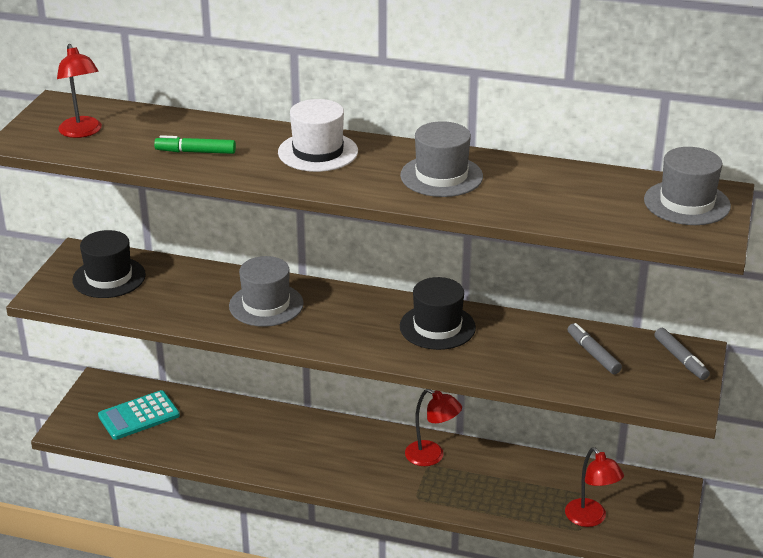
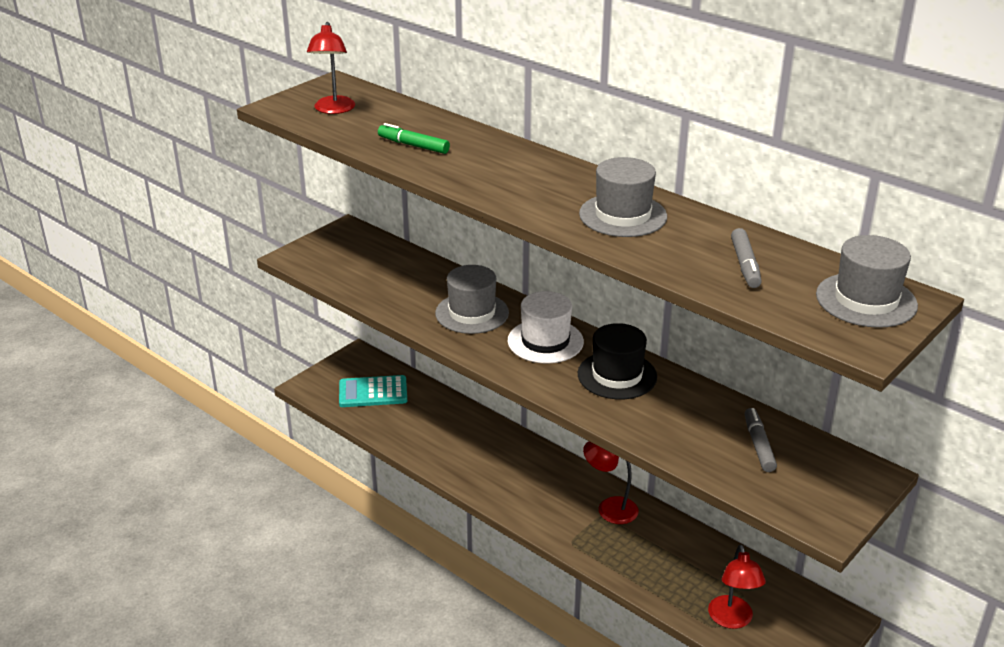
camera: 25 degrees right, 0 degrees up
black hat [72,230,146,298] -> none
white hat [278,99,358,172] -> white hat moved to [508,291,584,363]
red lamp [405,389,462,466] -> red lamp turned 150 degrees clockwise [583,441,639,524]
grey marker [654,328,710,380] -> grey marker moved to [731,228,762,288]

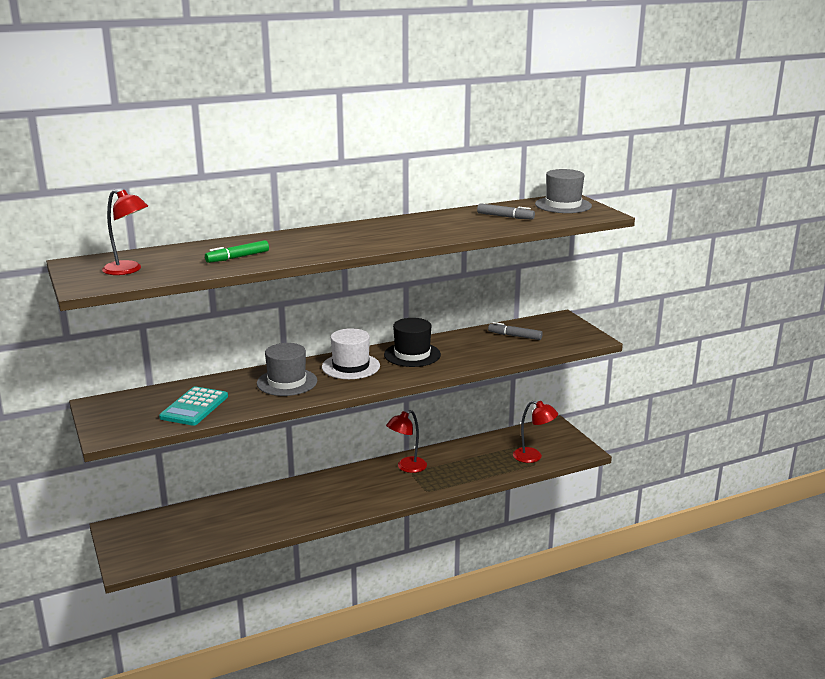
camera: 65 degrees left, 10 degrees down
turquoise calculator [339,375,407,407] -> turquoise calculator moved to [159,386,228,426]
grey hat [579,157,667,237] -> none

